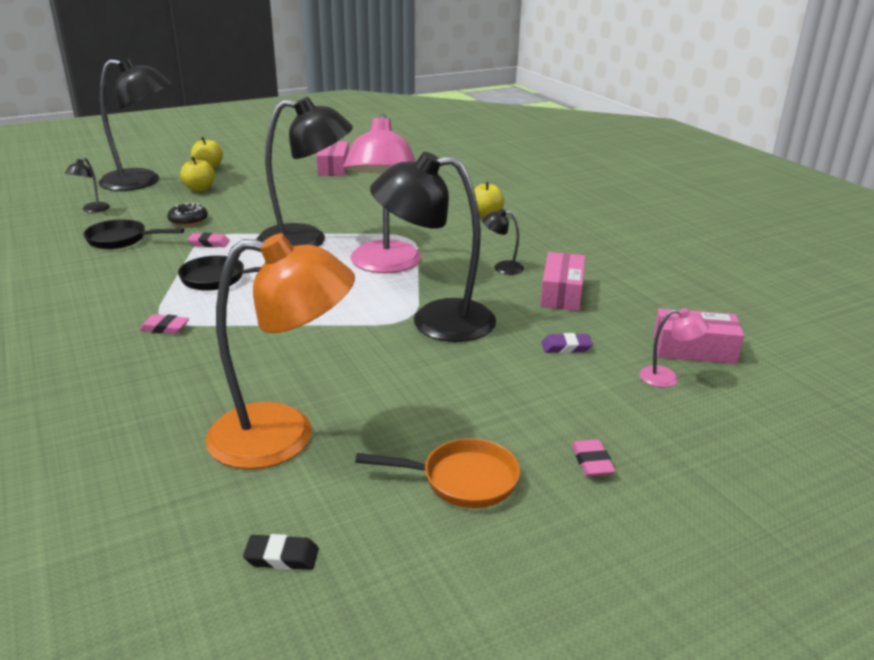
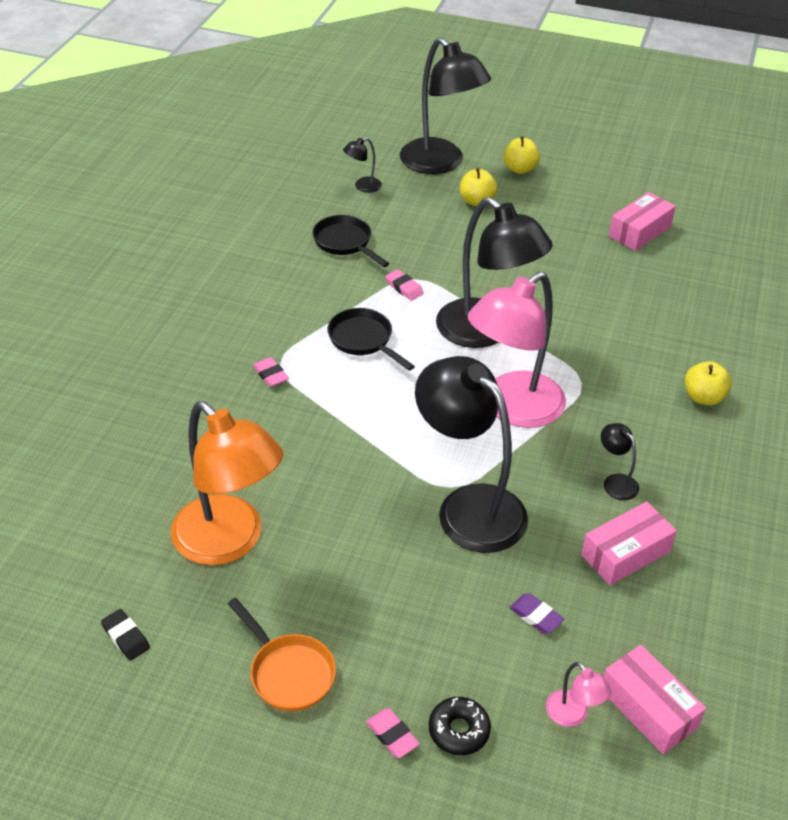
camera: 45 degrees right, 15 degrees up
black donut [167,203,208,226] -> black donut moved to [429,697,491,755]
pink eraser [572,439,616,477] -> pink eraser turned 75 degrees counterclockwise [366,708,420,758]

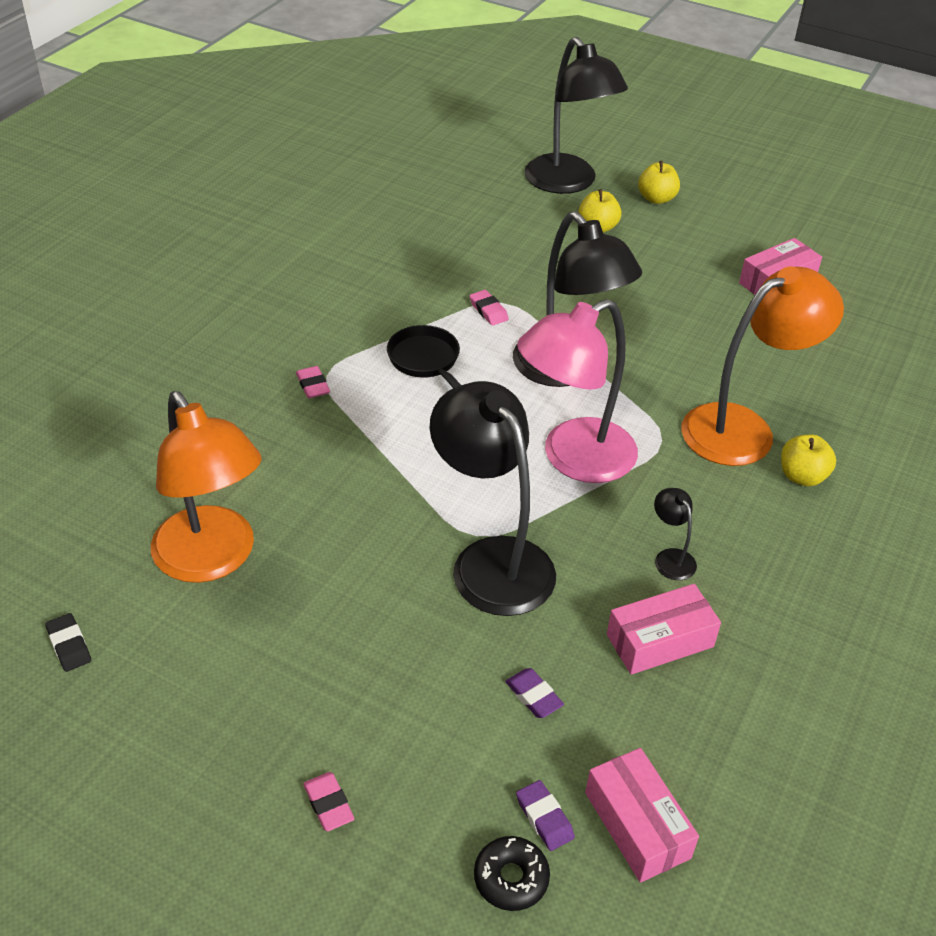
camera: 10 degrees right, 0 degrees up
orange pan [228,598,336,711] -> none
black pan [312,215,390,267] -> none
black lamp [343,138,382,193] -> none
black donut [429,697,491,755] -> black donut moved to [474,836,550,911]
pink lamp [546,662,612,727] -> purple eraser [516,780,575,851]
none -> orange lamp [681,266,844,466]

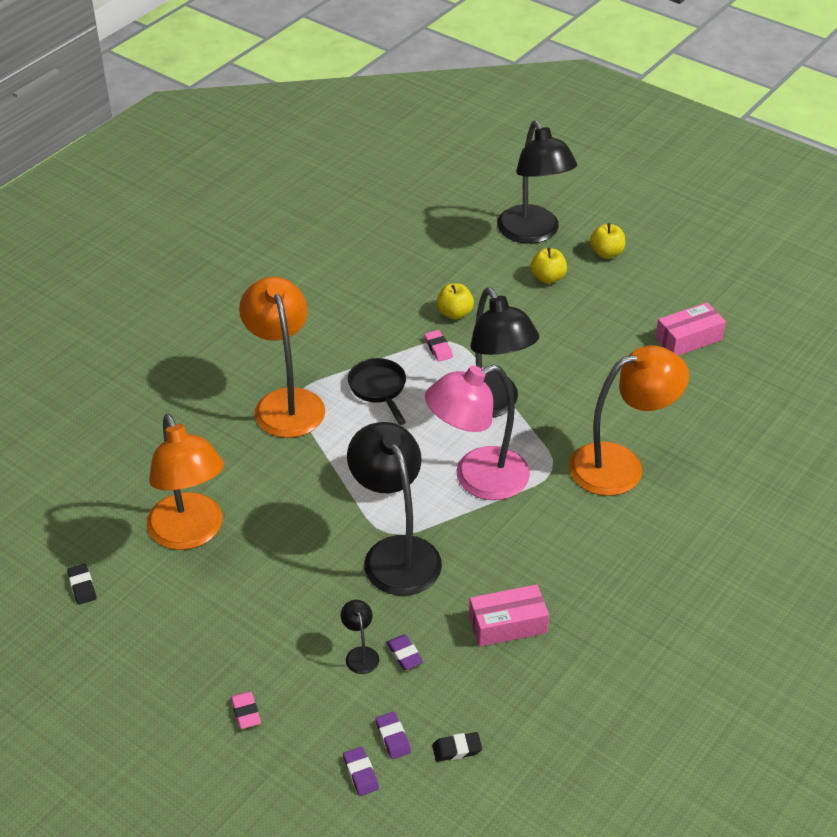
camera: 10 degrees right, 0 degrees up
pink eraser [296,366,330,398] -> orange lamp [239,276,325,438]
black donut [474,836,550,911] -> purple eraser [343,747,379,796]
pink box [585,748,699,883] -> black eraser [432,732,482,762]
black lamp [654,488,697,580] -> black lamp moved to [341,600,379,674]
yellow apple [781,434,836,486] -> yellow apple moved to [436,283,474,320]

